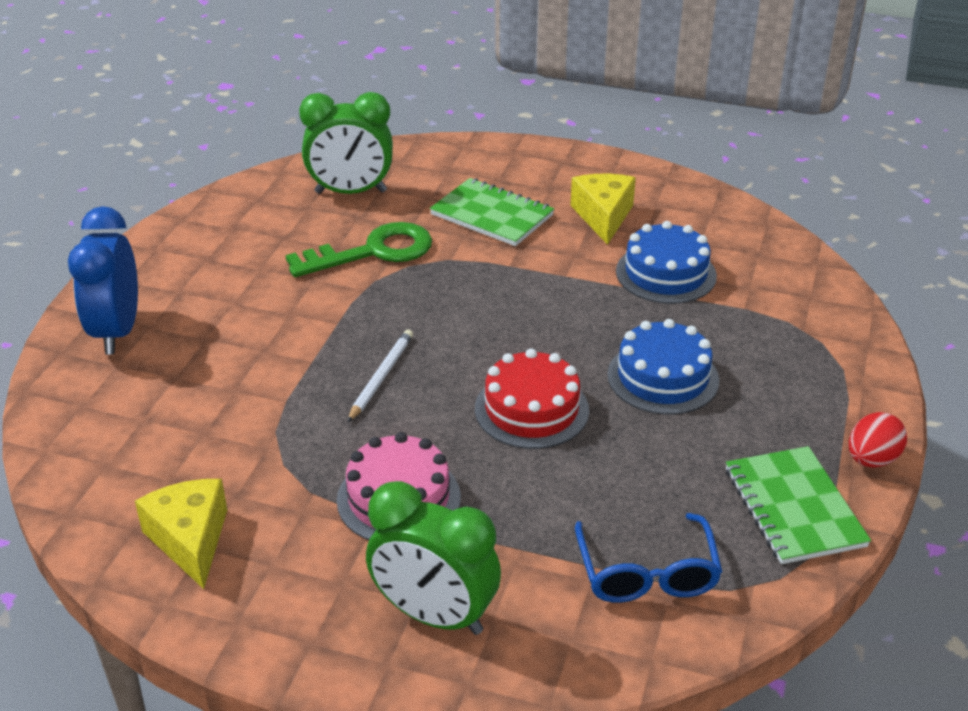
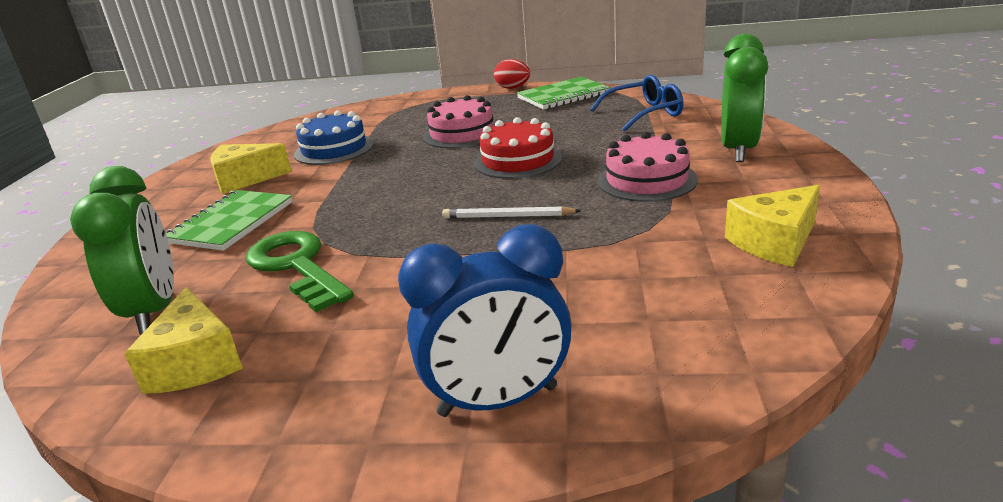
camera: 100 degrees left, 10 degrees down
blue cake [607,319,719,415] -> pink cake [423,95,495,149]
none -> yellow cheese [124,287,243,394]

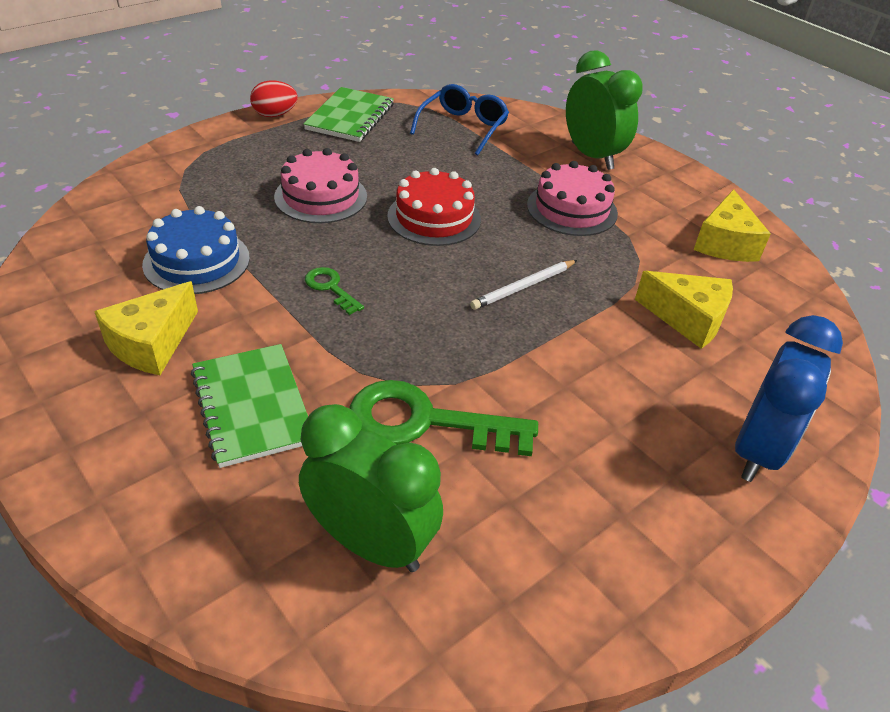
camera: 50 degrees left, 15 degrees up
yellow cheese [124,287,243,394] -> yellow cheese moved to [635,271,733,349]
none -> green key [305,267,364,315]

